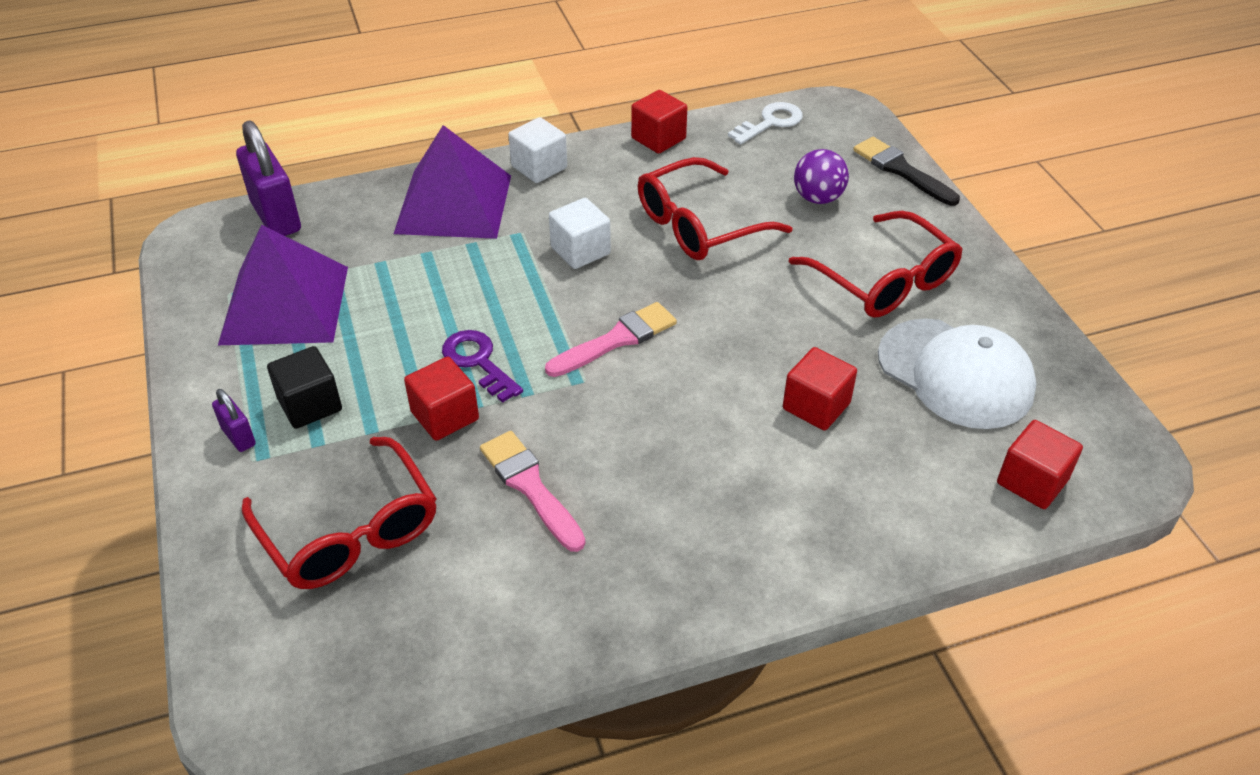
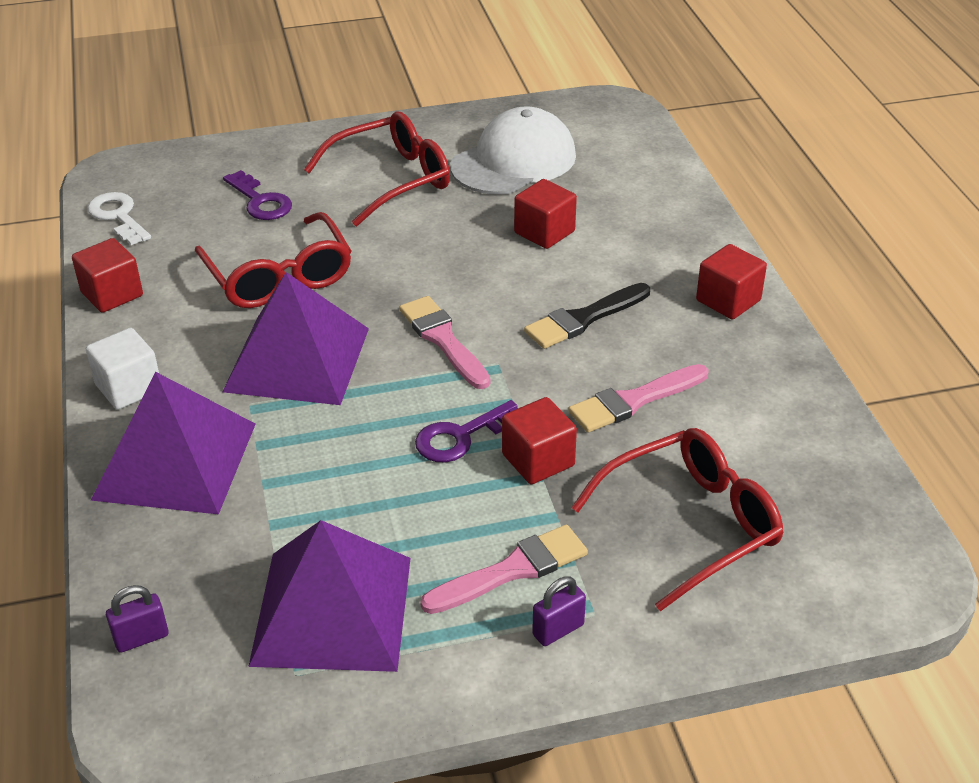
camera: 85 degrees left, 5 degrees down
purple padlock [236,120,301,236] -> purple padlock [106,585,169,653], size x0.50
black cube [267,346,342,429] -> pink brush [420,525,588,614]
white cube [549,198,611,269] -> purple pyramid [222,272,369,405]
purple ball [794,149,849,204] -> purple key [223,170,292,220]
black brush [853,137,960,206] -> black brush moved to [524,283,650,349]
red cube [997,420,1083,509] -> red cube moved to [696,244,767,320]

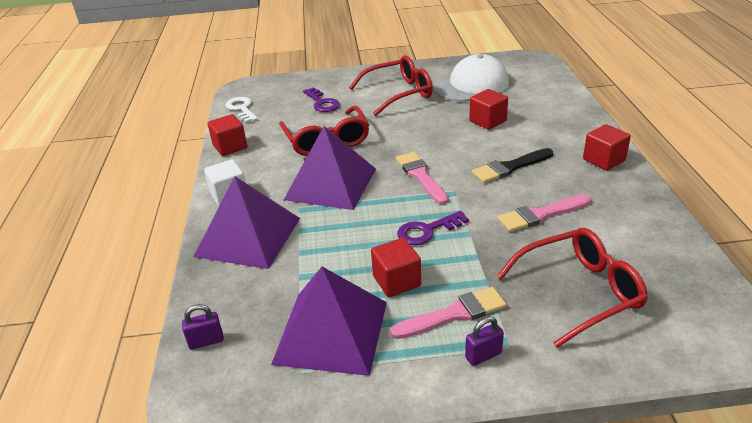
camera: 10 degrees right, 5 degrees down
red cube [502,397,577,484] -> red cube moved to [371,238,421,297]

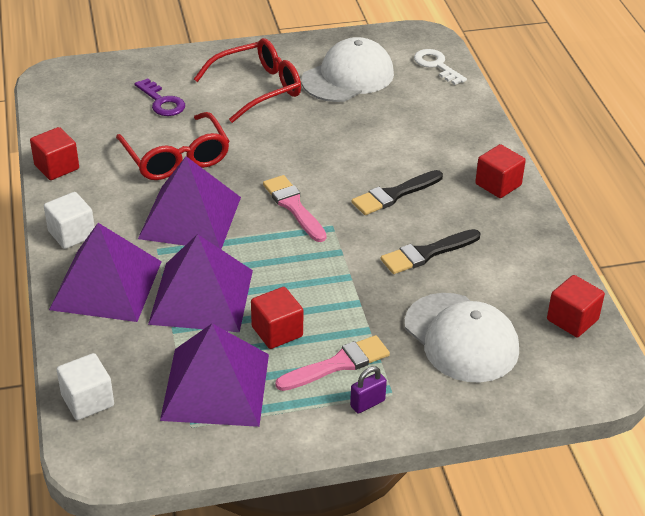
camera: 10 degrees left, 5 degrees up
purple padlock [182,304,224,350] -> white cube [56,353,114,420]
white key [226,97,258,123] -> white key moved to [414,49,467,85]
purple key [397,211,469,245] -> none
red cube [469,89,508,130] -> red cube moved to [547,275,605,337]
red glasses [496,228,648,348] -> white cap [404,293,519,383]
pink brush [498,194,591,232] -> black brush [381,229,481,274]
none -> purple pyramid [148,234,253,332]

